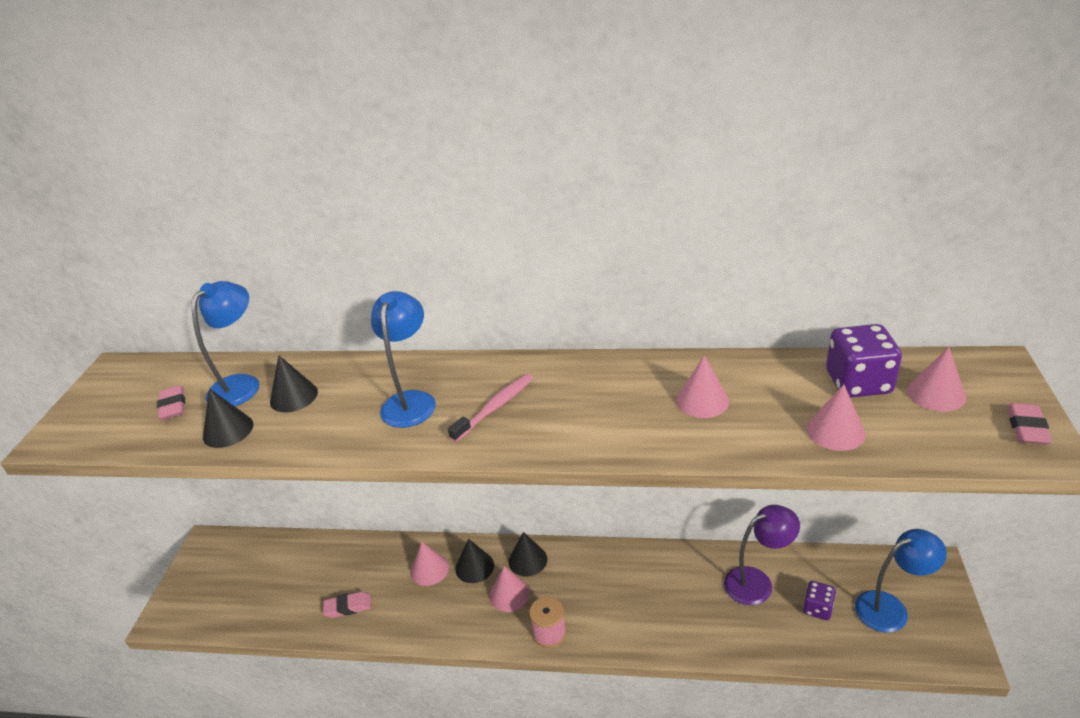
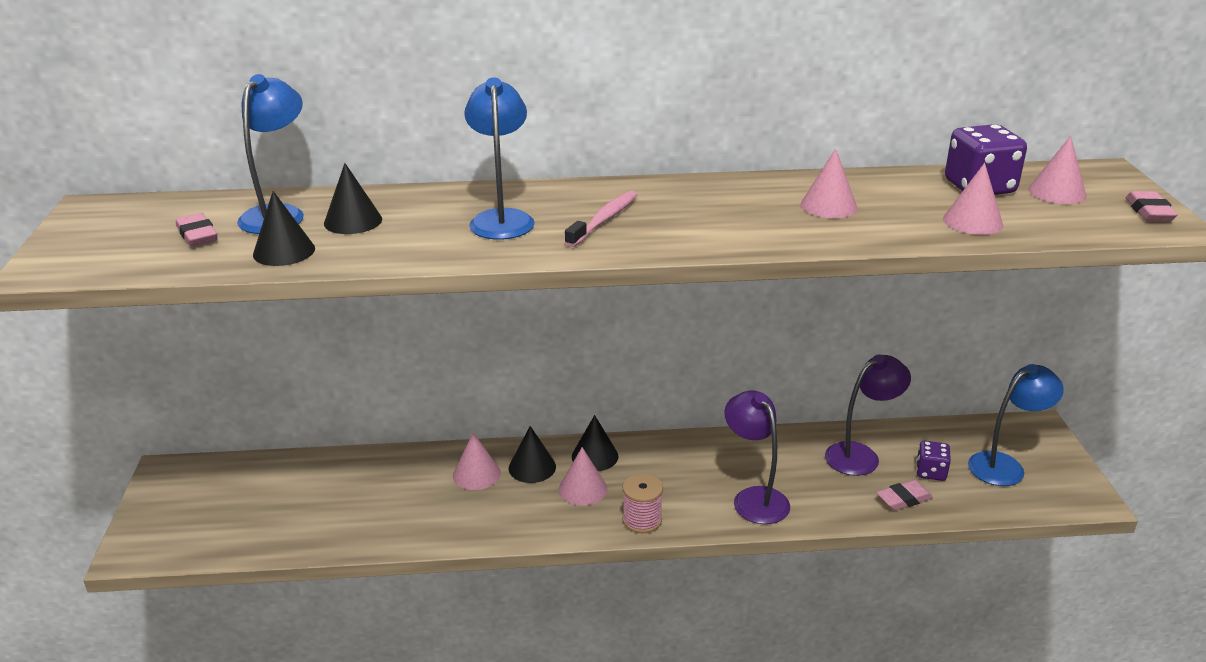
camera: 15 degrees left, 5 degrees down
pink eraser [323,591,371,618] -> pink eraser moved to [876,480,933,510]
none -> purple lamp [724,391,790,524]

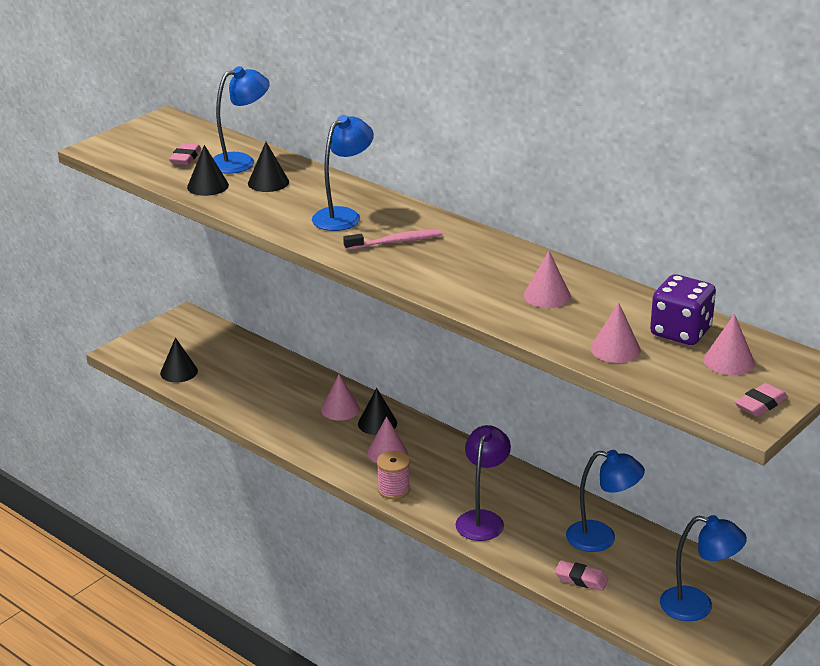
camera: 45 degrees right, 0 degrees up
black cone [572,415,619,471] -> black cone moved to [160,337,198,383]
purple lamp [825,354,911,476] -> blue lamp [566,450,645,552]
purple dice [916,441,951,481] -> none

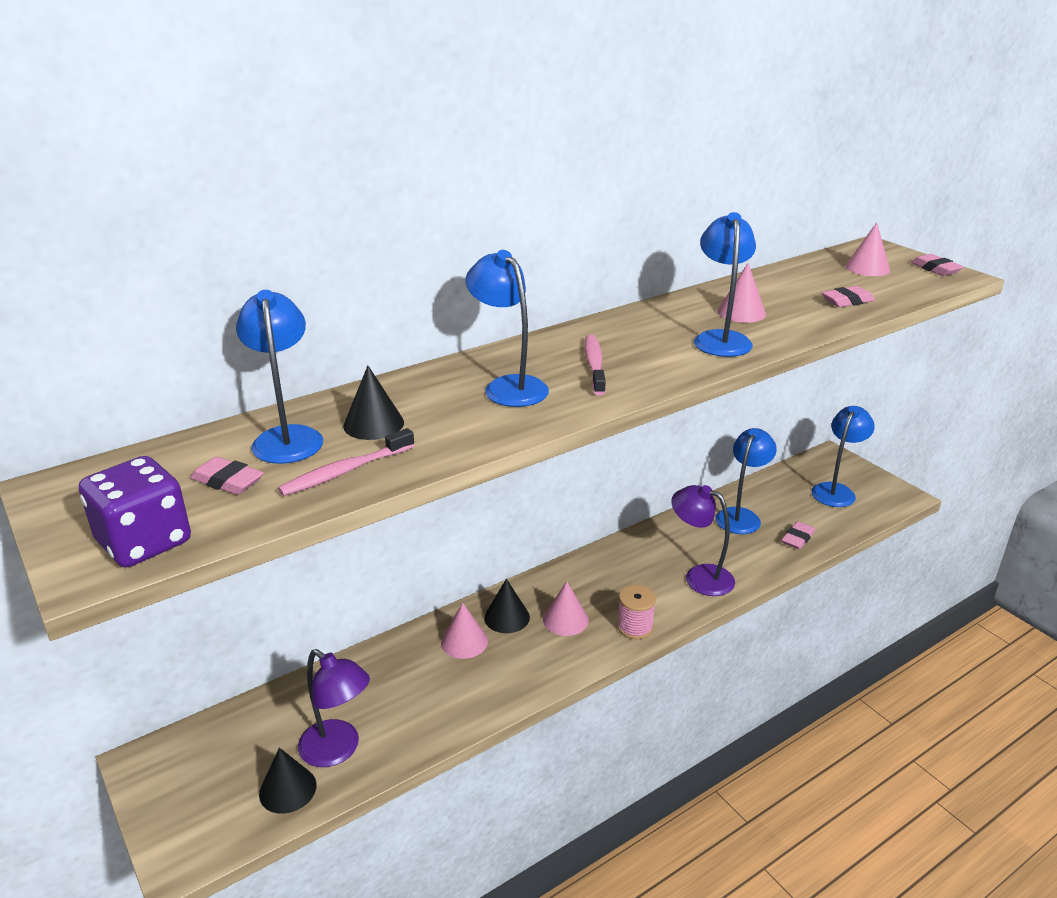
camera: 75 degrees left, 0 degrees up
black cone [187,145,229,196] -> pink toothbrush [278,428,415,496]
pink cone [591,303,641,363] -> pink eraser [822,286,875,307]
purple dice [650,274,716,345] -> purple dice moved to [79,456,191,567]
none -> purple lamp [298,649,370,767]
none -> blue lamp [694,212,756,357]

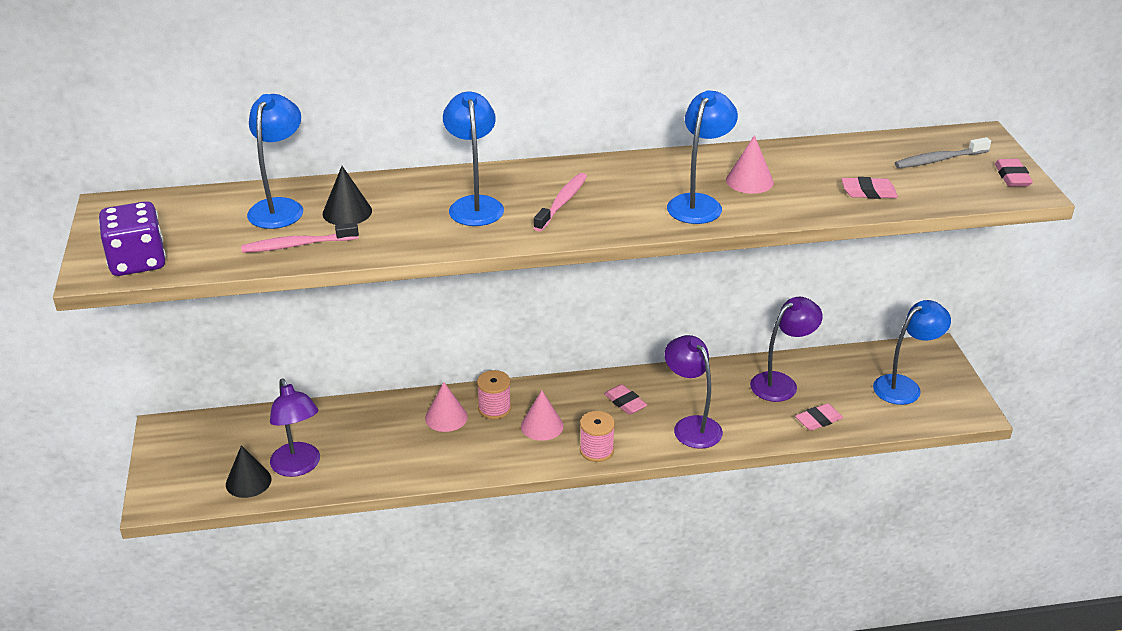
camera: 25 degrees right, 5 degrees up
pink eraser [190,457,264,495] -> pink eraser moved to [604,384,647,415]
black cone [484,579,530,633] -> pink spool [477,370,511,419]
blue lamp [715,428,777,534] -> purple lamp [750,297,823,402]
pink cone [845,222,890,276] -> grey toothbrush [895,137,991,168]

